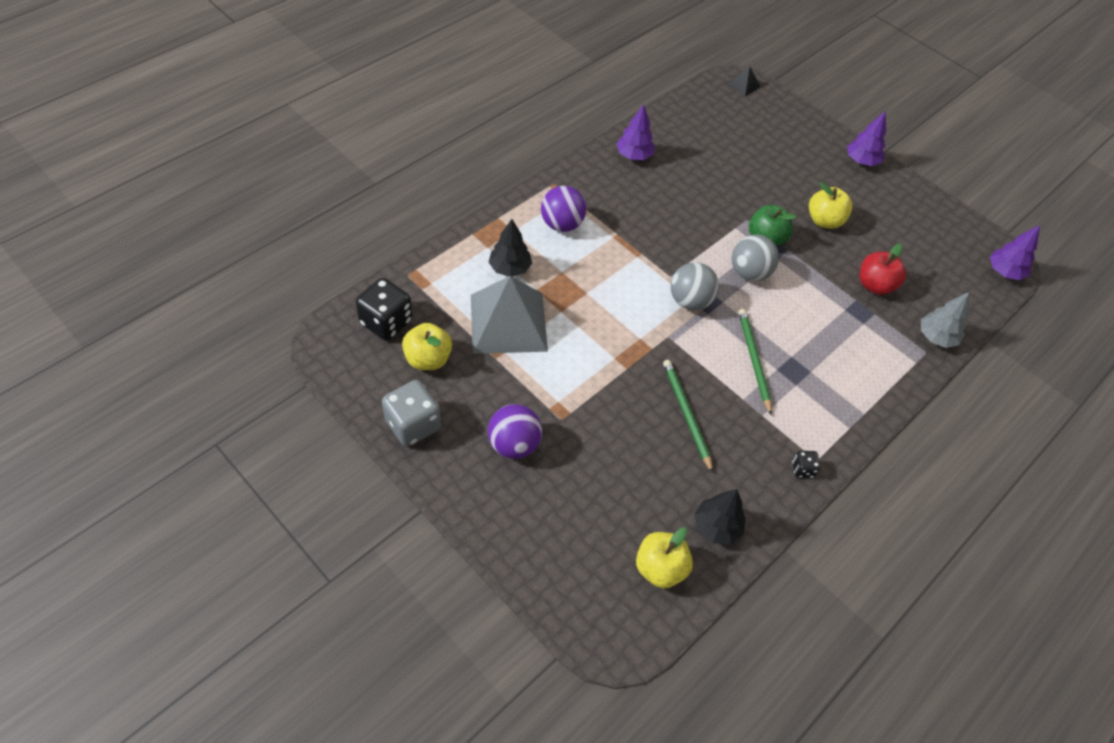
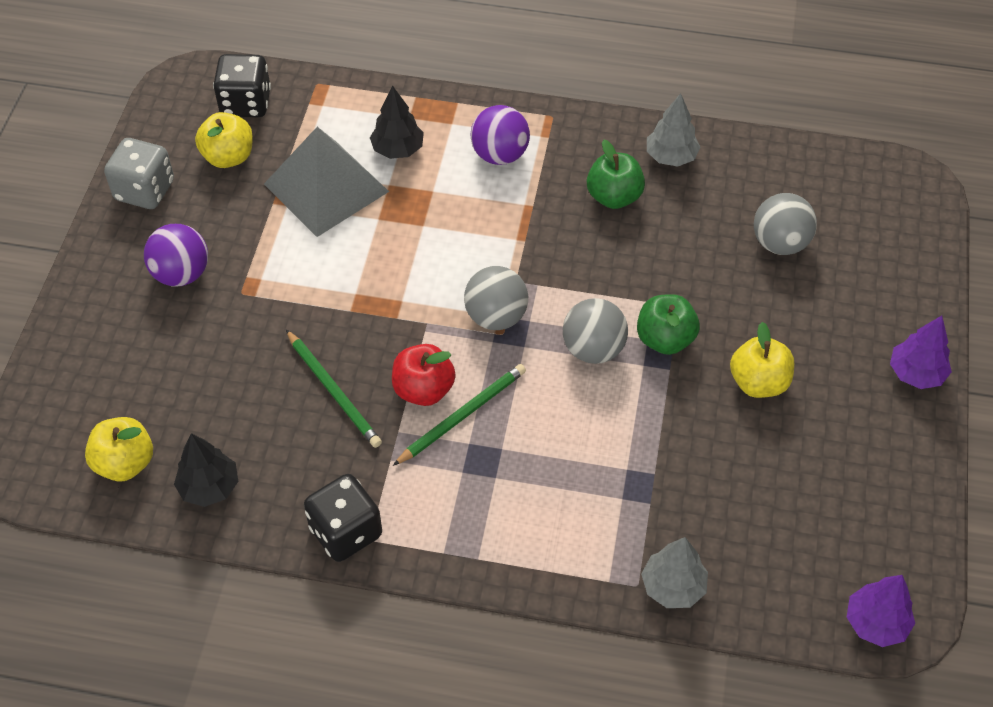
camera: 60 degrees right, 0 degrees up
purple tree [616,104,655,160] -> grey tree [647,93,701,167]
green pencil [663,360,713,473] -> green pencil turned 105 degrees clockwise [286,330,382,448]
black pyramid [728,66,760,96] -> none
black dice [792,451,820,478] -> black dice [304,474,382,562], size x2.07
red apple [860,244,906,295] -> red apple moved to [392,344,456,406]
none -> green apple [587,140,645,209]
none -> grey ball [754,193,817,255]

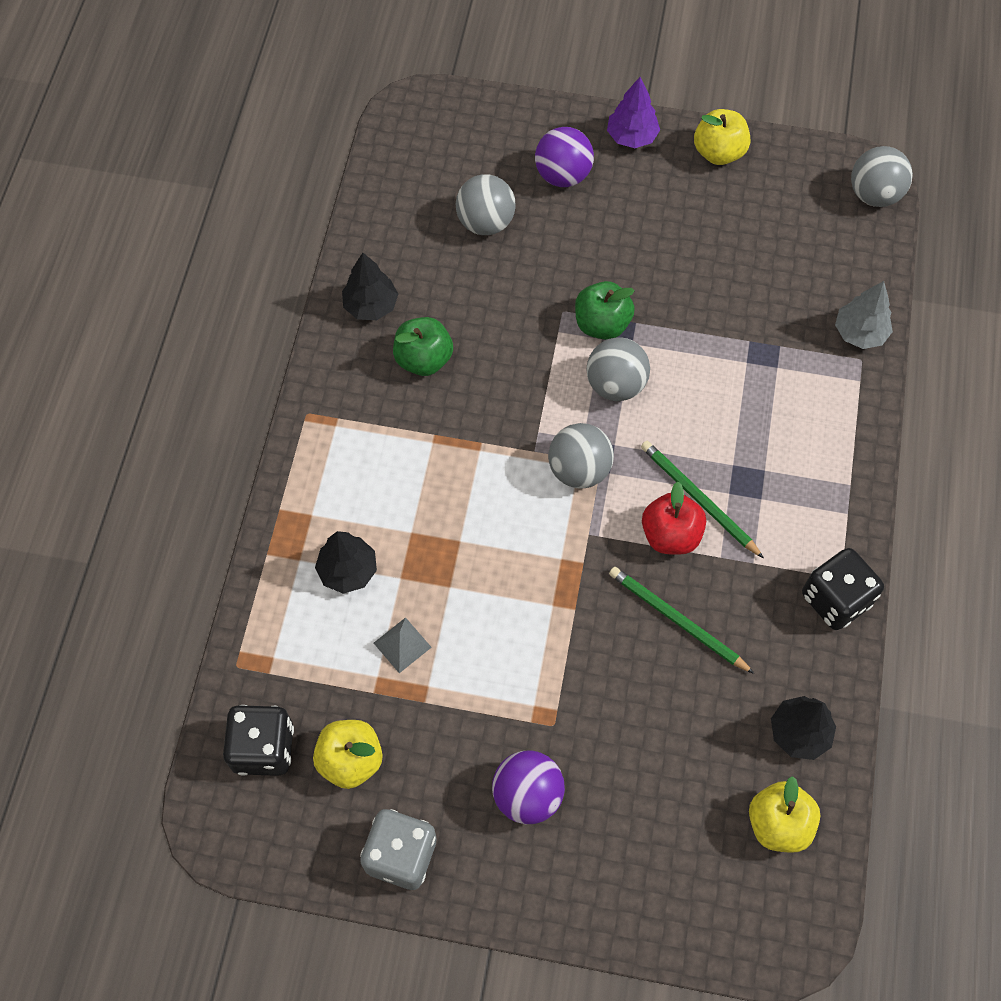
camera: 90 degrees left, 10 degrees up
grey pyramid [264,127,389,237] -> grey pyramid [374,617,432,673], size x0.41
green pencil [286,330,382,448] -> green pencil turned 105 degrees counterclockwise [609,567,754,674]
purple ball [471,105,530,165] -> purple ball moved to [535,127,594,187]
grey tree [647,93,701,167] -> black tree [342,252,398,320]
yellow apple [730,322,794,398] -> yellow apple moved to [694,109,750,165]
purple tree [847,575,915,647] -> grey ball [851,146,913,207]

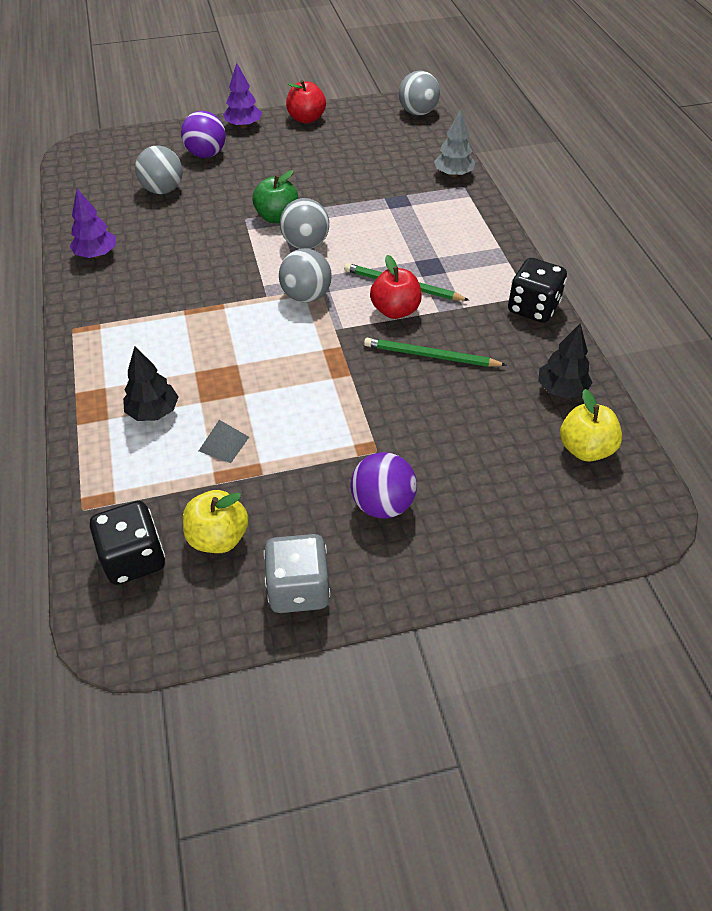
camera: 25 degrees left, 15 degrees down
black tree [342,252,398,320] -> purple tree [70,189,116,258]
green apple [393,317,453,376] -> none
yellow apple [694,109,750,165] -> red apple [286,80,326,124]

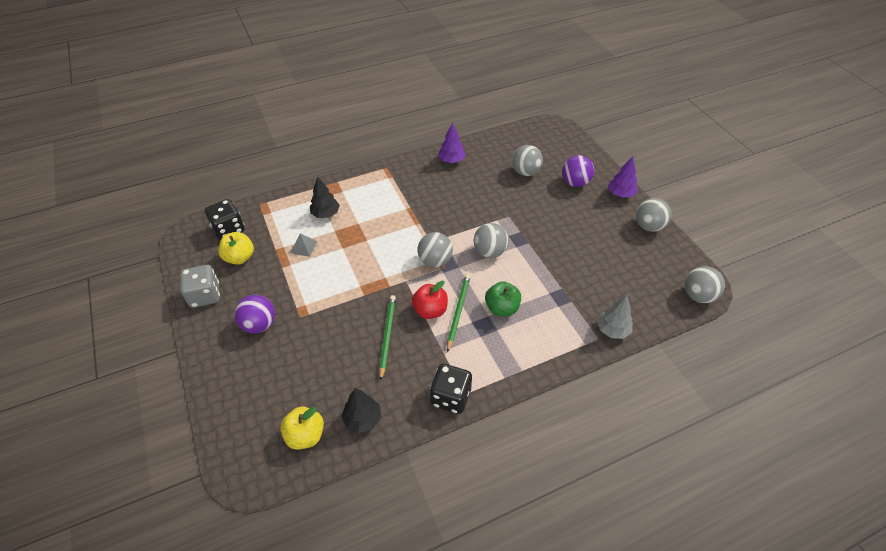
camera: 80 degrees right, 0 degrees up
green apple [252,170,298,223] -> green apple moved to [485,281,521,316]
red apple [286,80,326,124] -> grey ball [636,198,672,232]

